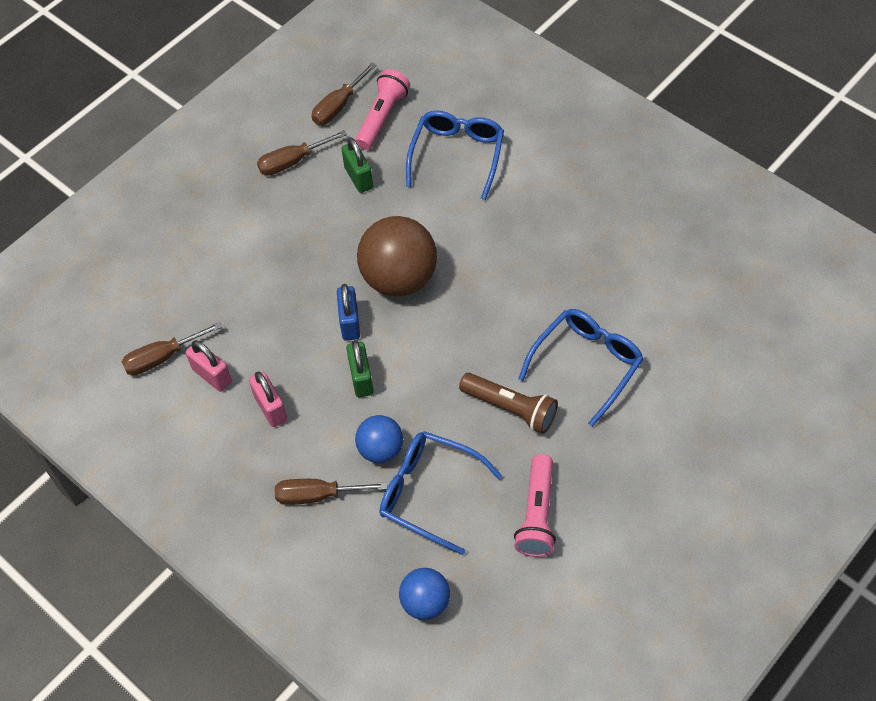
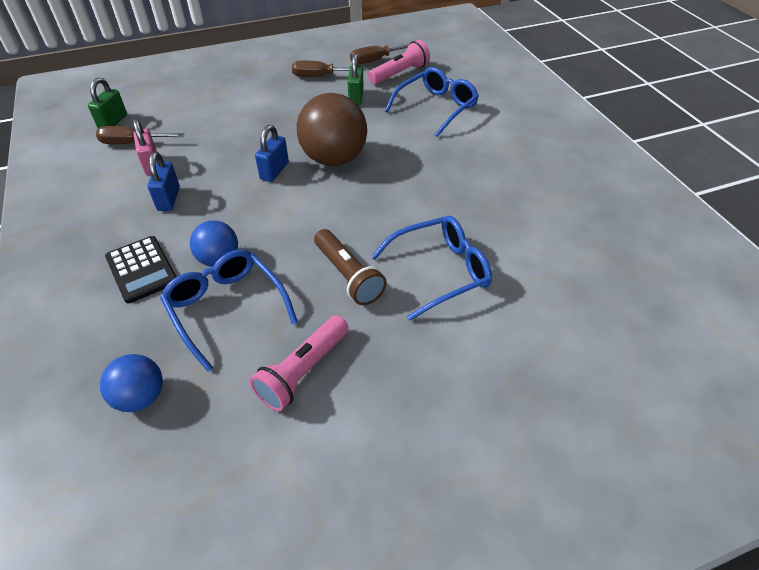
camera: 25 degrees right, 10 degrees down
pink padlock [249,372,287,427] -> blue padlock [148,152,180,211]
brown screwdriver [275,479,387,505] -> black calculator [105,236,177,303]
green padlock [346,340,373,397] -> green padlock moved to [88,78,127,129]

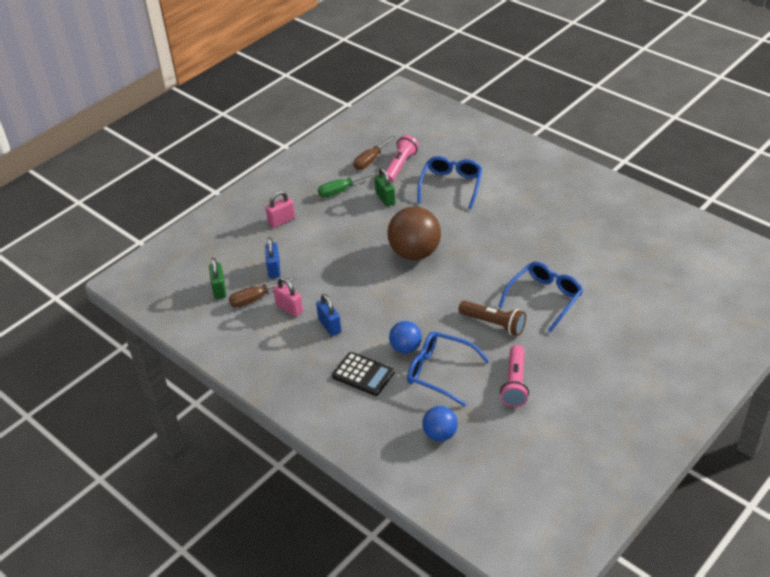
camera: 25 degrees left, 5 degrees down
blue padlock [255,125,289,182] -> blue padlock moved to [265,237,280,278]
brown screwdriver [292,61,366,77] -> green screwdriver [318,171,377,197]
none -> pink padlock [266,191,295,228]

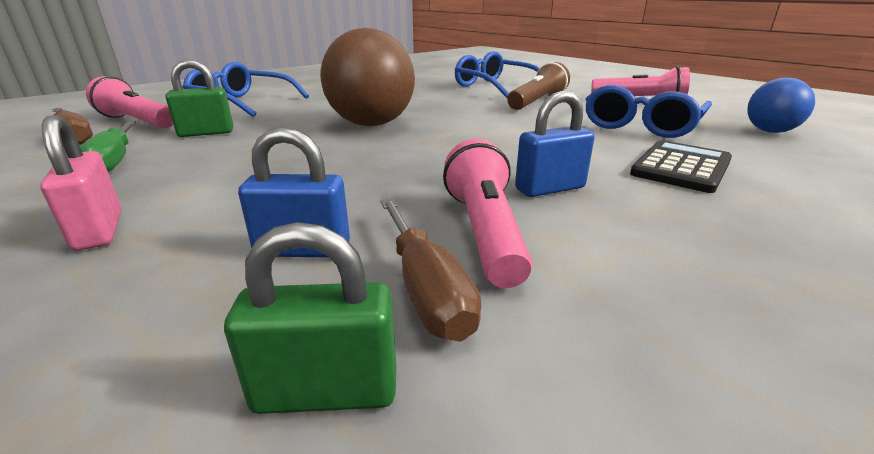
camera: 85 degrees left, 15 degrees down
pink padlock [273,277,303,317] -> pink flashlight [443,139,532,288]
blue ball [389,321,422,354] -> none

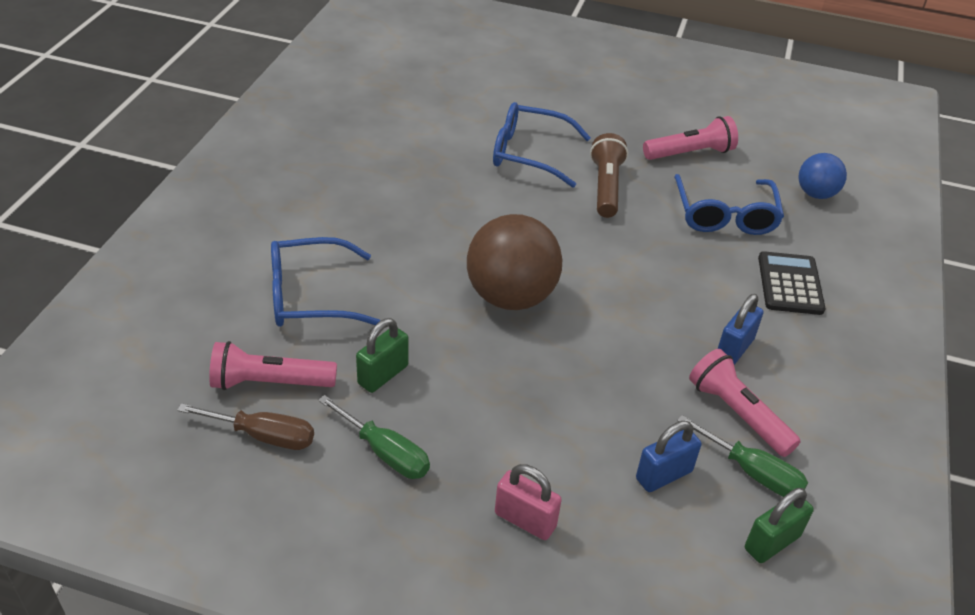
camera: 35 degrees left, 15 degrees up
brown screwdriver [380,198,481,342] -> green screwdriver [677,415,808,497]

